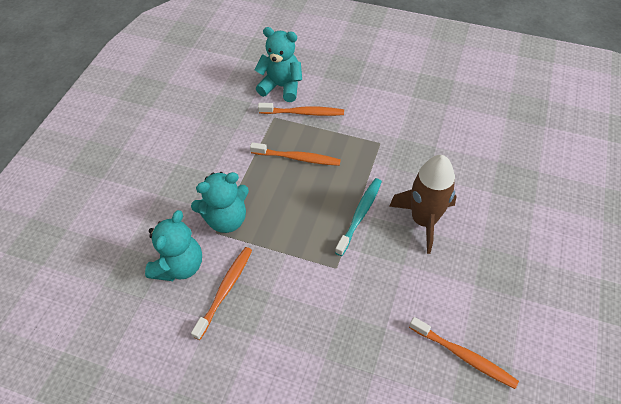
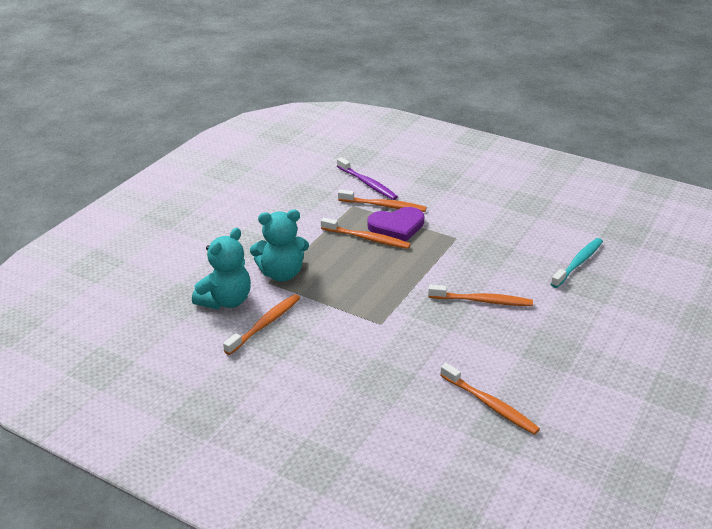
camera: 10 degrees right, 20 degrees down
turquoise teddy bear [254,27,302,102] -> purple toothbrush [337,157,398,200]
turquoise toothbrush [335,178,382,256] -> turquoise toothbrush moved to [551,238,603,288]
brown rocket [389,155,457,254] -> orange toothbrush [428,285,533,306]
none -> purple heart [367,207,425,242]

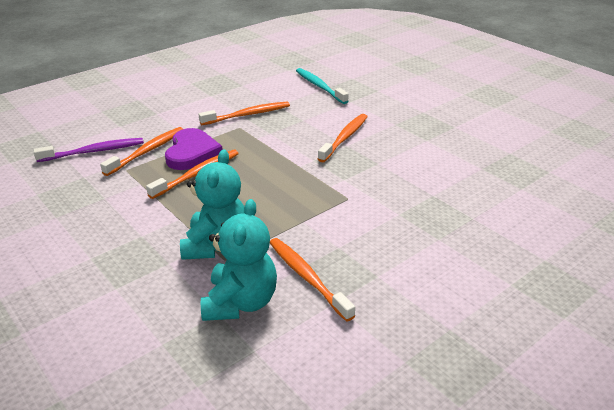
camera: 70 degrees left, 0 degrees up
turquoise teddy bear [192,228,251,309] -> turquoise teddy bear turned 45 degrees clockwise [201,199,277,321]
orange toothbrush [440,363,540,435] -> orange toothbrush moved to [199,101,290,125]

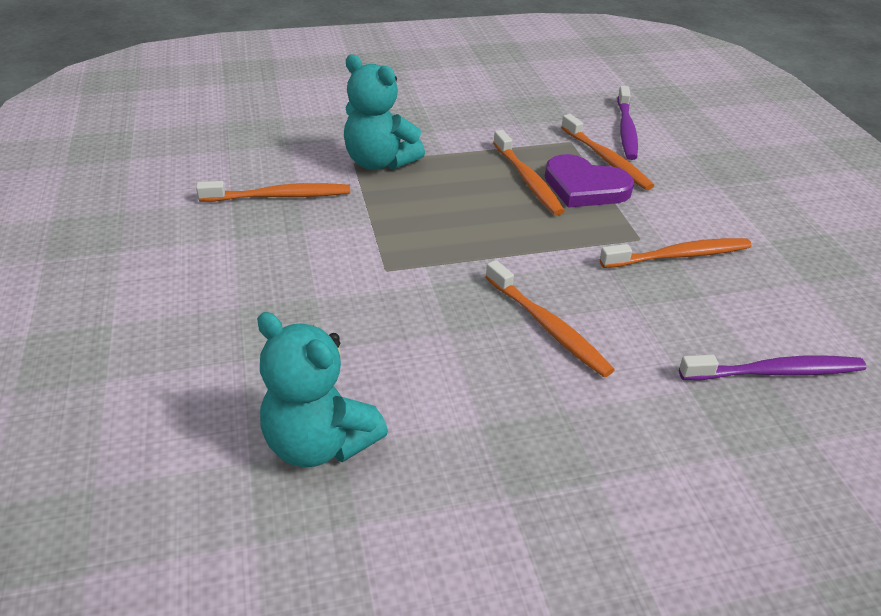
camera: 115 degrees right, 5 degrees up
orange toothbrush [199,101,290,125] -> orange toothbrush turned 105 degrees counterclockwise [600,238,752,268]
turquoise teddy bear [201,199,277,321] -> turquoise teddy bear moved to [257,312,388,467]
turquoise toothbrush [296,68,349,104] -> purple toothbrush [679,355,866,380]

